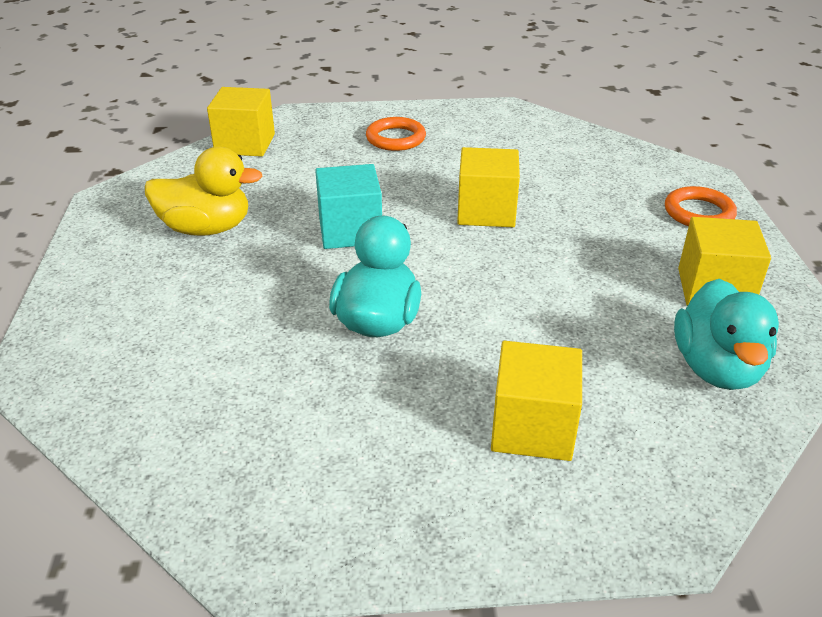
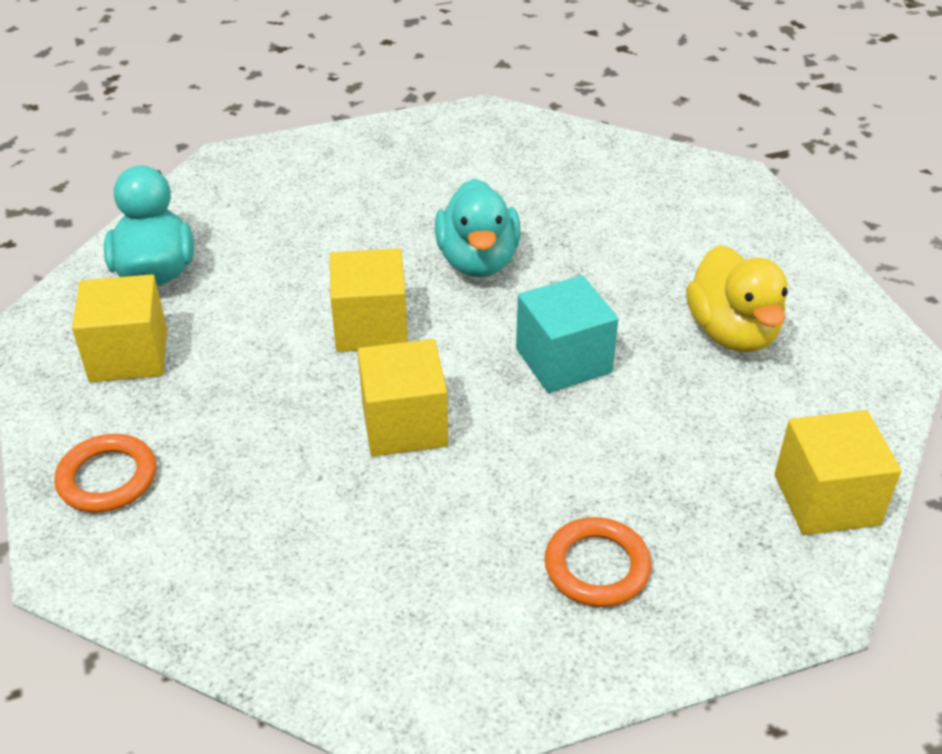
camera: 165 degrees right, 5 degrees up
yellow duck [145,147,262,236] -> yellow duck turned 90 degrees counterclockwise [686,245,788,352]
yellow cube [491,341,582,461] -> yellow cube moved to [330,248,408,352]

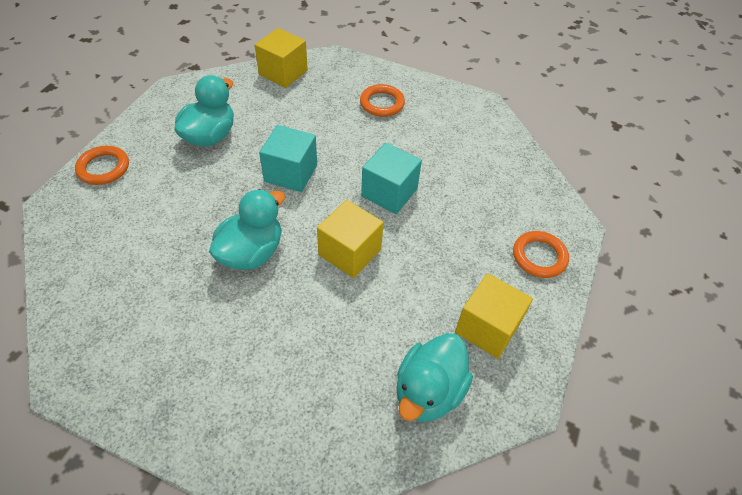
camera: 140 degrees left, 10 degrees up
yellow cube [358,339,448,456] -> turquoise cube [361,143,422,214]
yellow duck [686,245,788,352] -> turquoise duck [174,75,234,146]
none -> orange ring [75,146,129,185]

